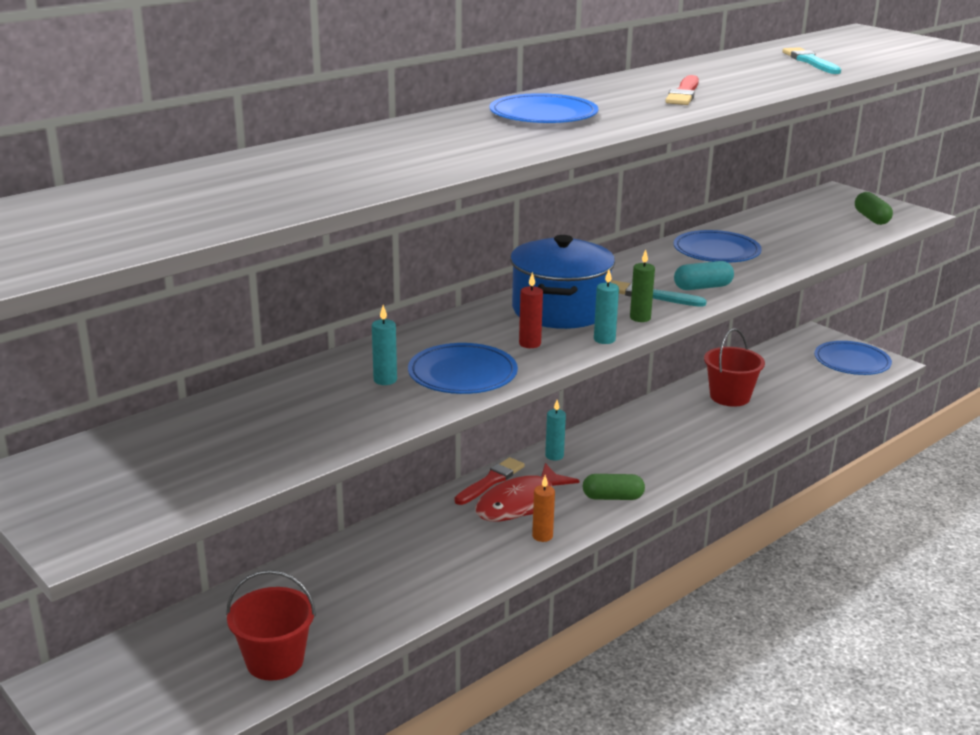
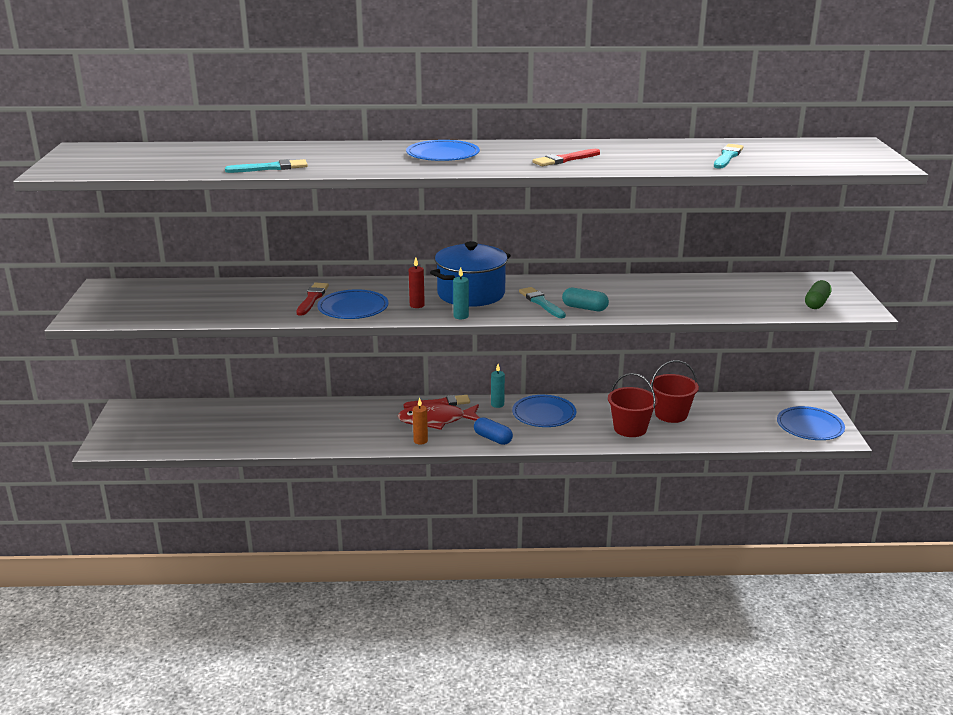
camera: 40 degrees right, 0 degrees up
red bucket [226,570,316,681] -> red bucket moved to [608,373,658,437]
turquoise candle [372,305,397,385] -> red brush [296,283,329,316]
green capsule [583,474,645,500] -> blue capsule [474,417,513,445]
green candle [630,249,655,322] -> none
blue plate [674,230,762,263] -> blue plate moved to [512,395,577,427]
none -> turquoise brush [225,159,308,173]

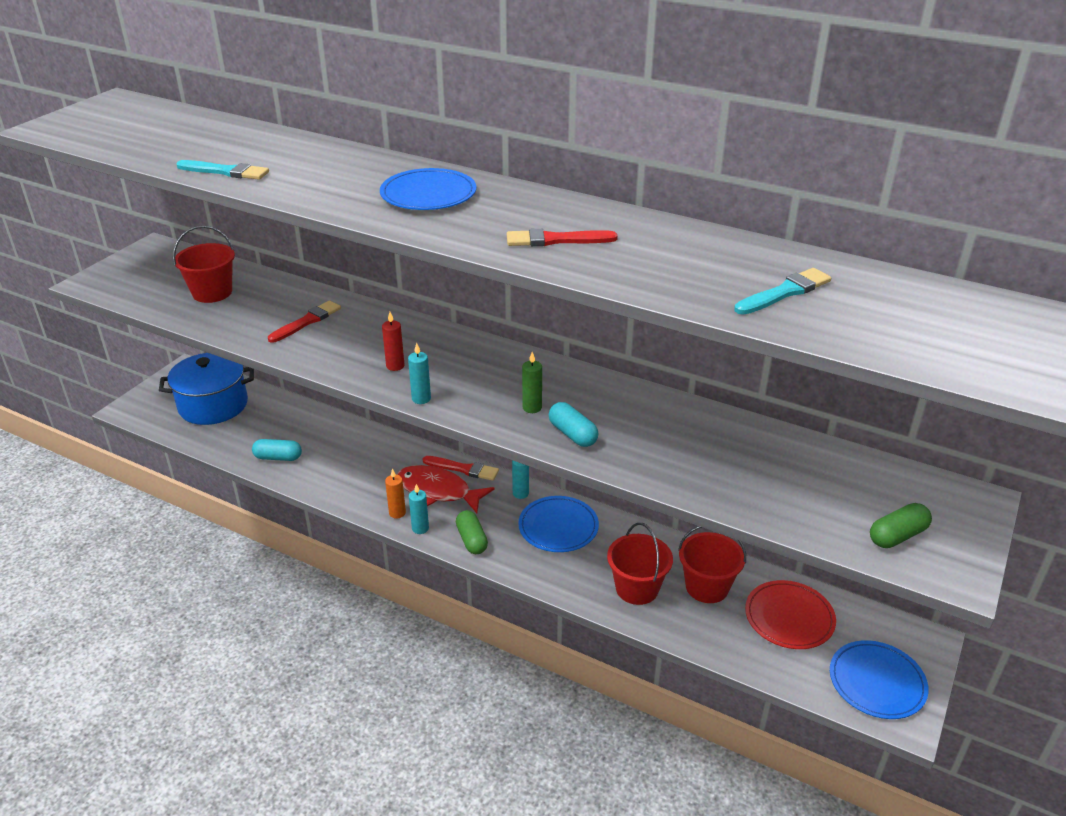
camera: 30 degrees right, 10 degrees up
blue plate [317,289,389,319] -> none
blue pot [430,241,511,307] -> blue pot moved to [159,353,254,425]
blue capsule [474,417,513,445] -> green capsule [456,510,488,554]
turquoise brush [519,287,566,318] -> green candle [522,352,542,413]
none -> red bucket [173,226,235,303]
none -> turquoise capsule [252,439,302,461]
none -> turquoise candle [409,484,429,534]
none -> red plate [745,580,836,649]

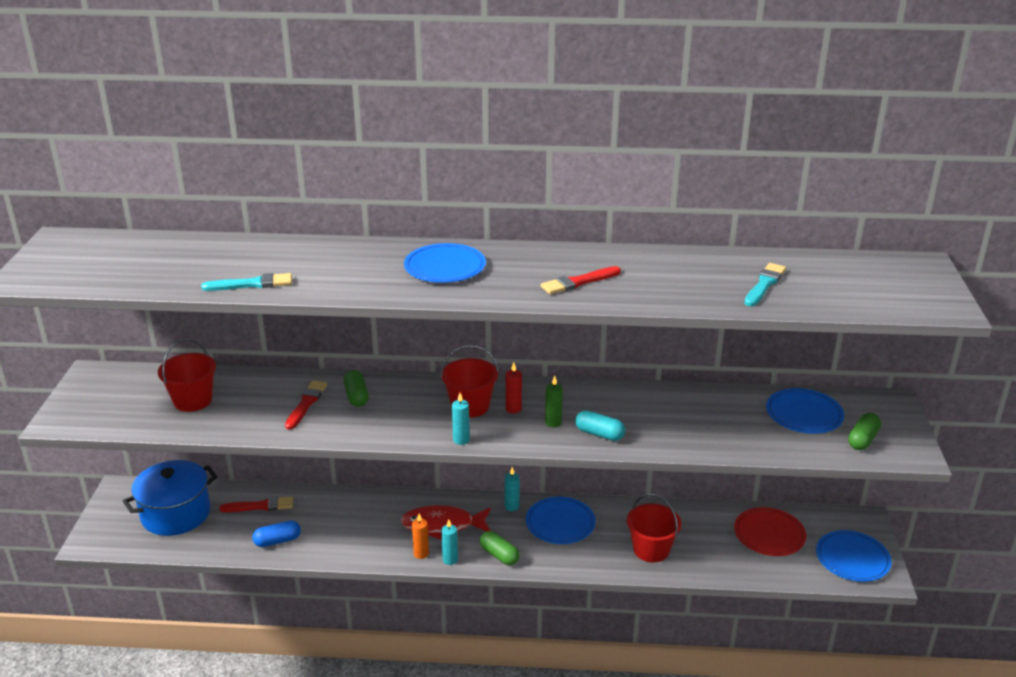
camera: 25 degrees left, 5 degrees down
turquoise capsule [252,439,302,461] -> blue capsule [252,521,301,547]
red candle [382,312,405,371] -> red candle moved to [506,363,522,413]
red brush [423,456,499,481] -> red brush moved to [219,496,293,512]
red bucket [678,526,746,603] -> red bucket moved to [440,345,499,418]
none -> green capsule [344,370,369,407]
none -> blue plate [766,388,844,434]

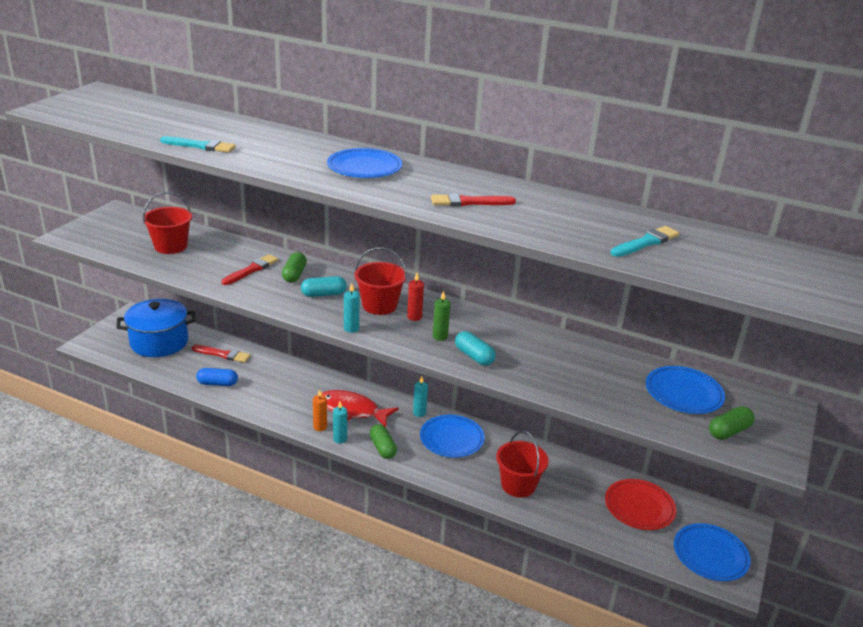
camera: 20 degrees right, 0 degrees up
none -> turquoise capsule [301,276,347,297]

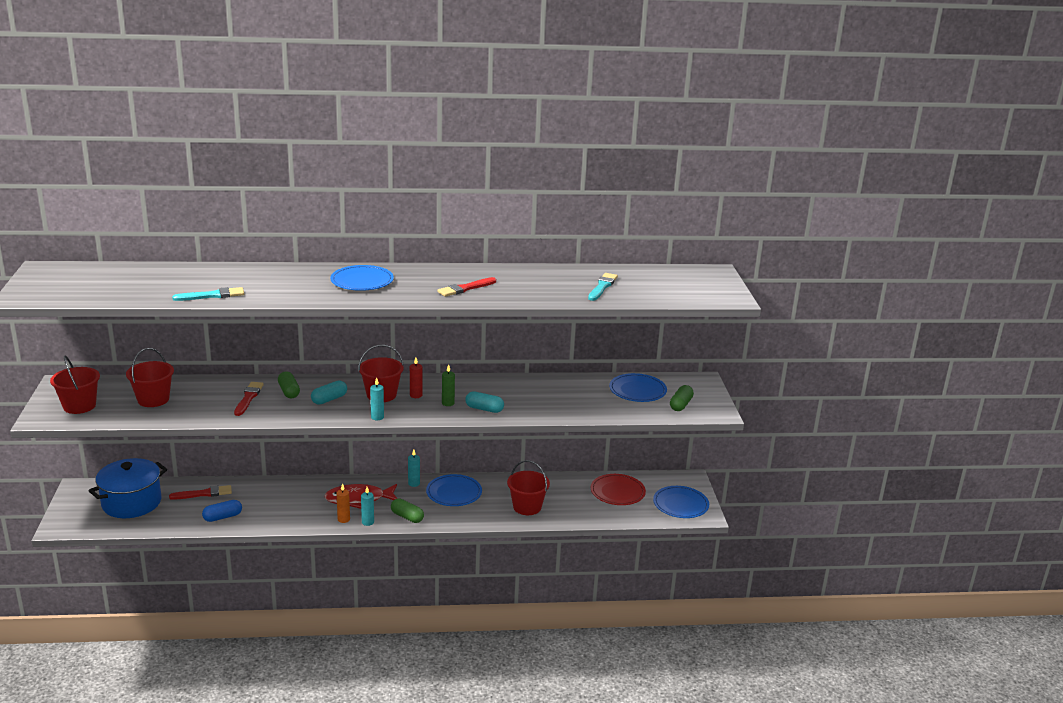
camera: 30 degrees left, 5 degrees down
none -> red bucket [50,355,100,414]

